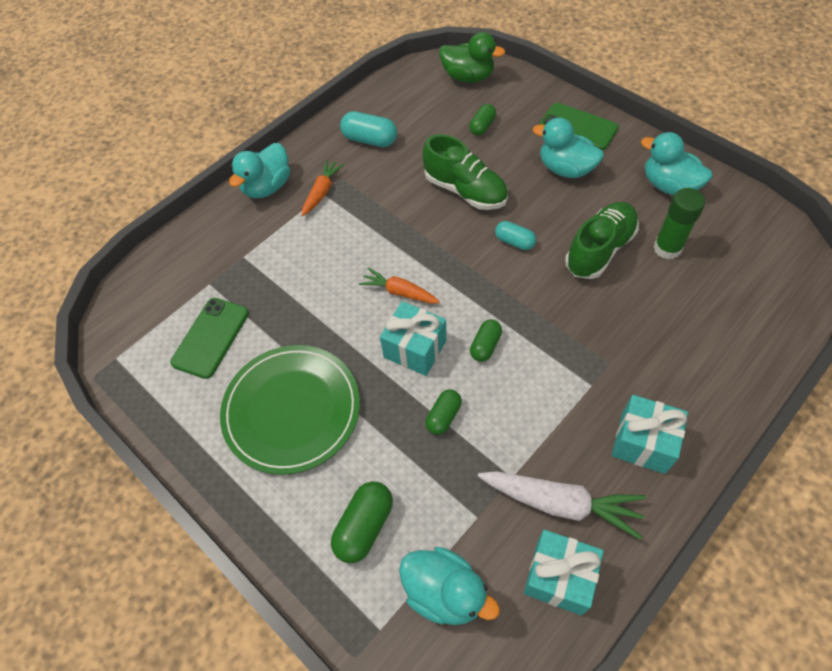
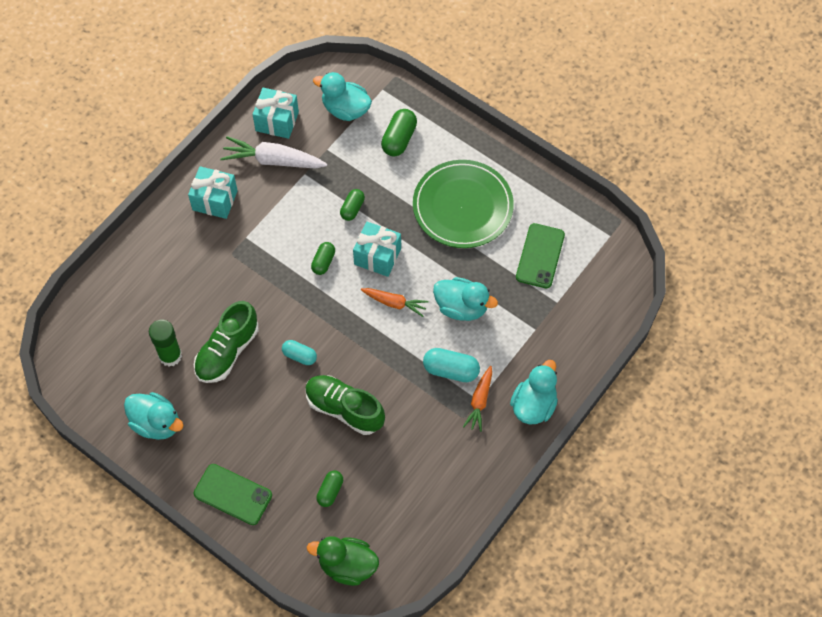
camera: 170 degrees right, 5 degrees up
turquoise capsule [340,111,397,147] -> turquoise capsule moved to [423,348,480,382]
turquoise duck [533,117,604,178] -> turquoise duck moved to [433,277,498,321]

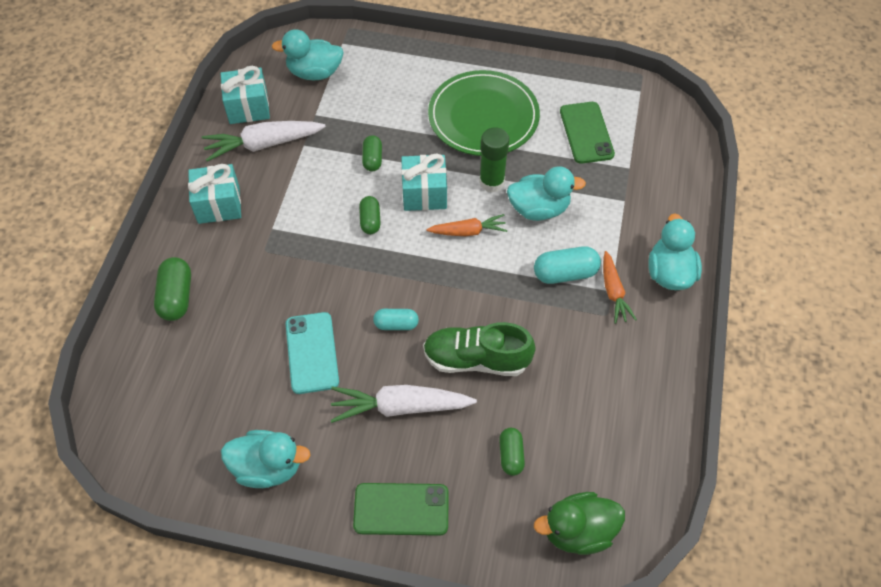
camera: 25 degrees left, 5 degrees down
green glue stick [149,320,182,367] -> green glue stick moved to [479,127,509,192]
green shoe [194,301,259,383] -> turquoise phone [286,312,339,394]
green capsule [381,109,417,157] -> green capsule moved to [154,257,191,321]
none -> white carrot [331,385,477,423]

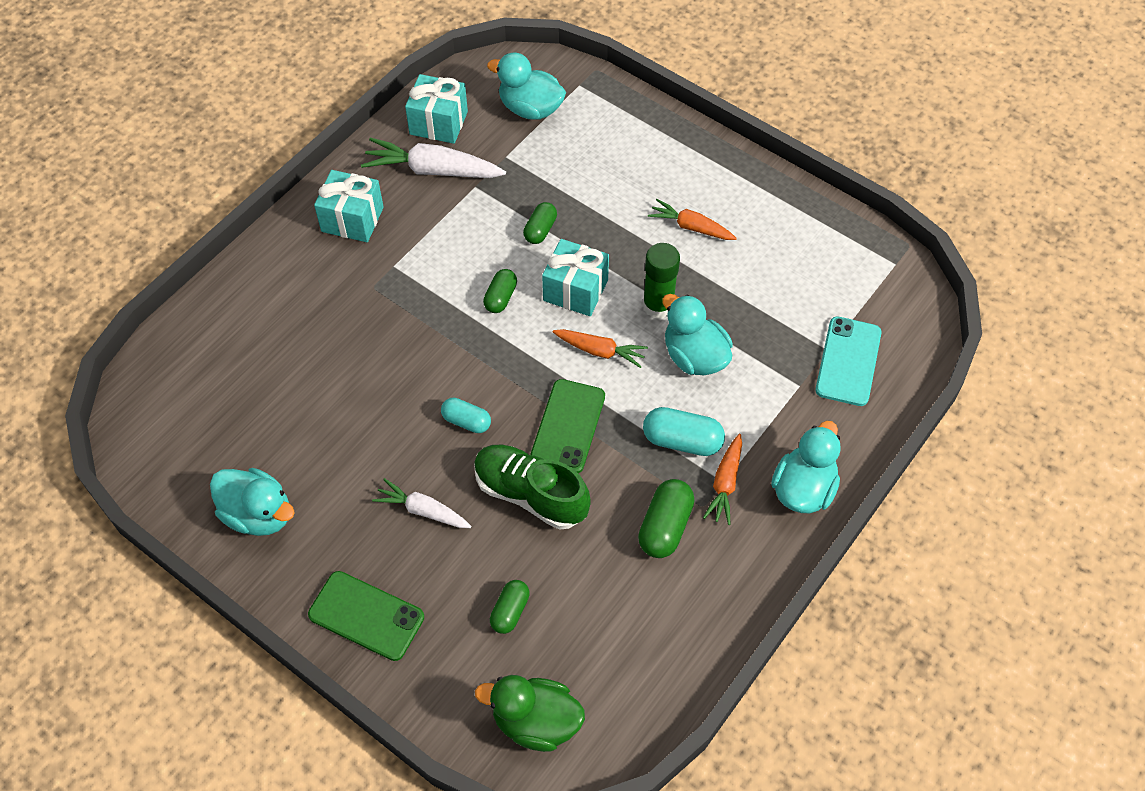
camera: 25 degrees right, 0 degrees up
green capsule [154,257,191,321] -> green capsule moved to [638,479,695,558]
turquoise phone [286,312,339,394] -> turquoise phone moved to [815,316,882,406]
white carrot [331,385,477,423] -> white carrot [372,478,472,528], size x0.62
green plate [428,70,540,156] -> orange carrot [648,199,737,240]
turquoise duck [507,166,586,221] -> turquoise duck turned 150 degrees counterclockwise [662,294,733,376]
green phone [560,102,615,164] -> green phone moved to [530,379,605,473]

